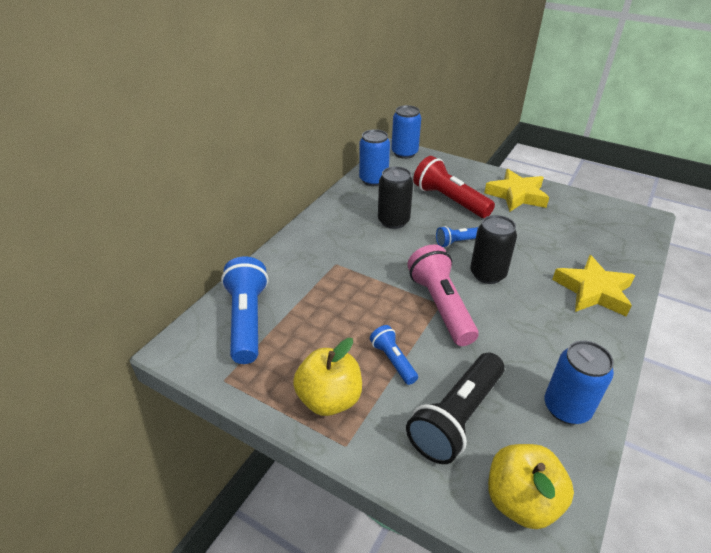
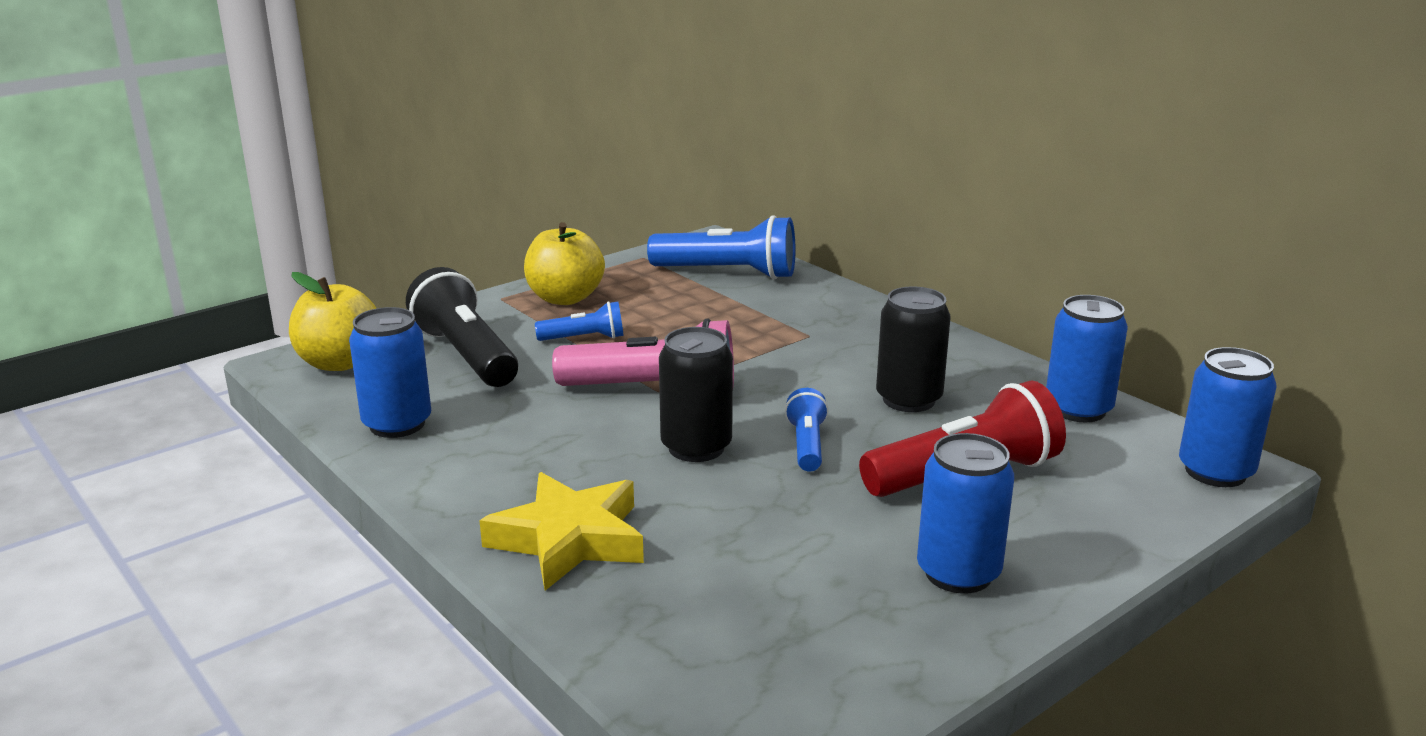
camera: 110 degrees right, 15 degrees down
yellow star [484,169,549,212] -> blue can [917,433,1014,594]

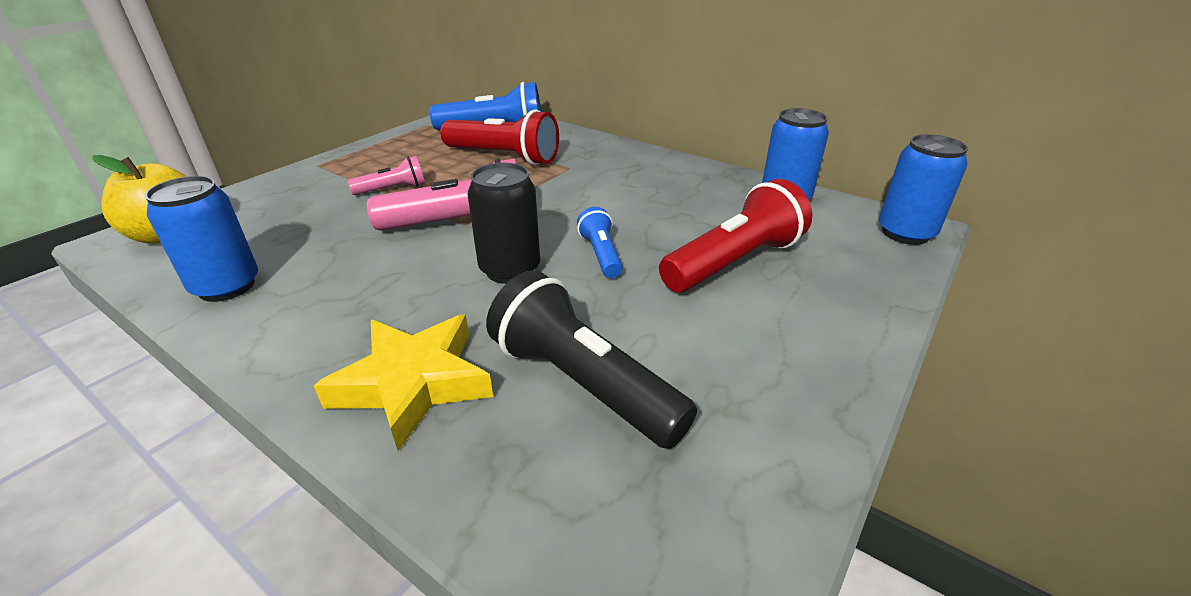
camera: 15 degrees left, 10 degrees up
black flashlight [406,267,518,387] -> black flashlight moved to [486,270,697,449]
yellow apple [524,222,605,305] -> none
blue flashlight [535,301,624,341] -> pink flashlight [348,156,425,195]
black can [876,286,951,412] -> none
blue can [917,433,1014,594] -> none
none -> red flashlight [440,109,559,165]

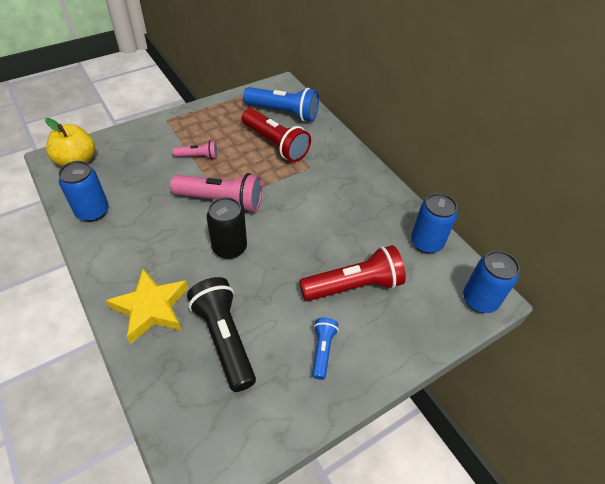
camera: 20 degrees right, 15 degrees up
blue flashlight [577,207,623,278] -> blue flashlight moved to [312,317,339,380]

